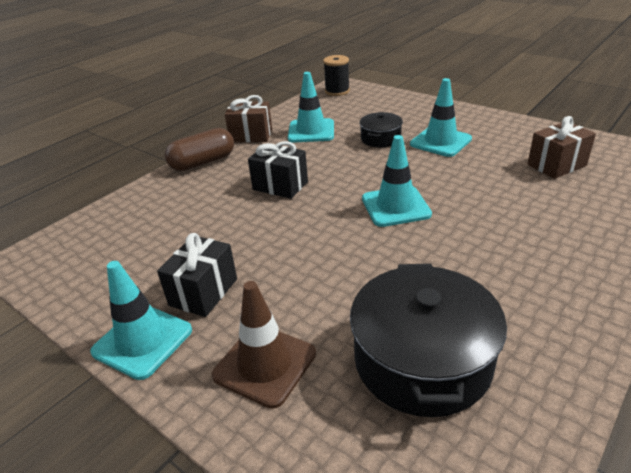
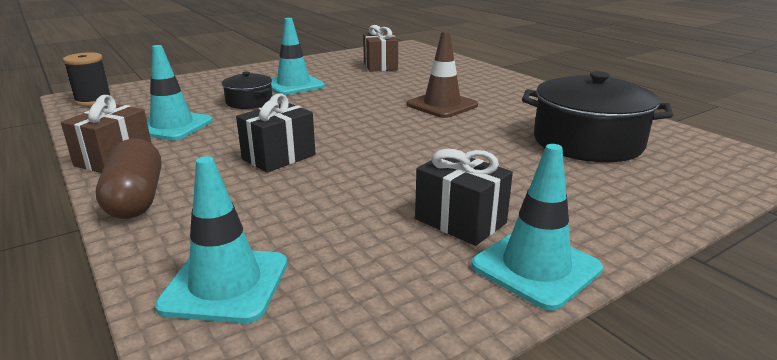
camera: 75 degrees left, 10 degrees down
brown traffic cone [212,281,316,409] -> brown traffic cone moved to [407,31,478,118]
turquoise traffic cone [362,135,432,227] -> turquoise traffic cone moved to [155,156,287,323]

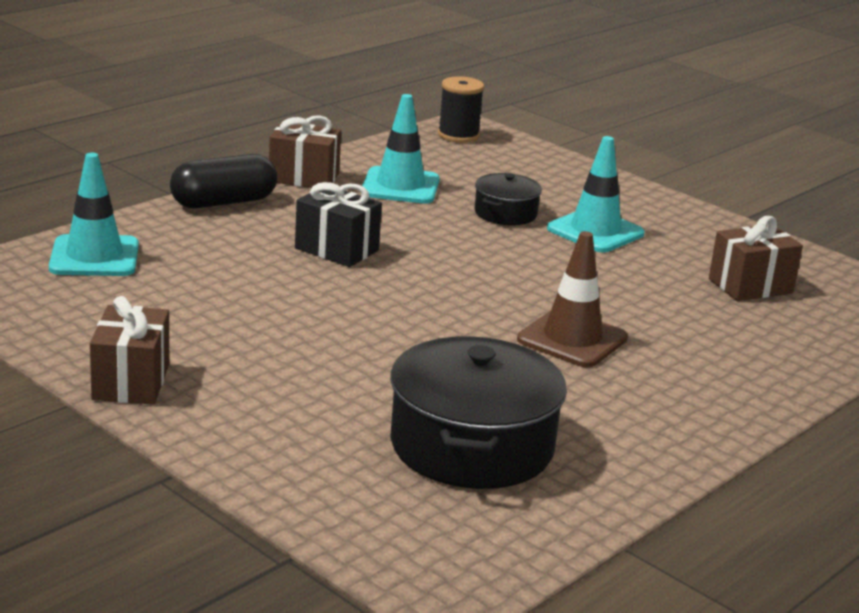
camera: 75 degrees right, 0 degrees up
brown capsule [96,138,161,219] -> black capsule [170,154,277,208]
black gift [415,149,513,246] -> none
turquoise traffic cone [471,144,603,311] -> brown gift [90,296,169,405]

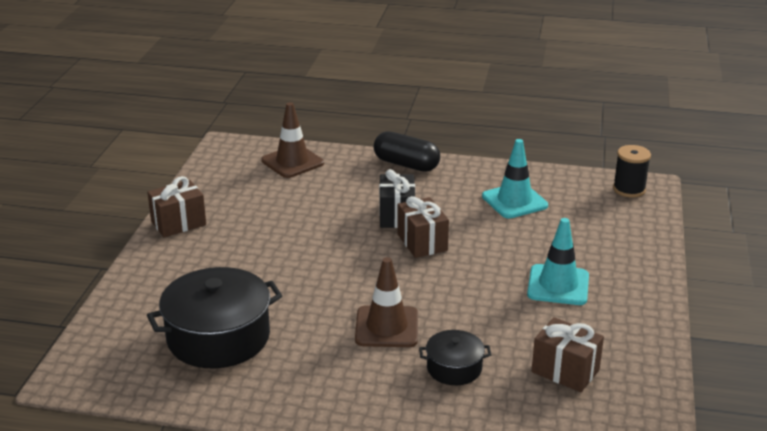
camera: 60 degrees right, 5 degrees up
turquoise traffic cone [49,153,139,276] -> brown traffic cone [261,102,324,178]
brown gift [269,115,341,188] -> brown gift moved to [397,196,449,258]
black pot [475,173,542,225] -> black pot moved to [419,330,491,385]

